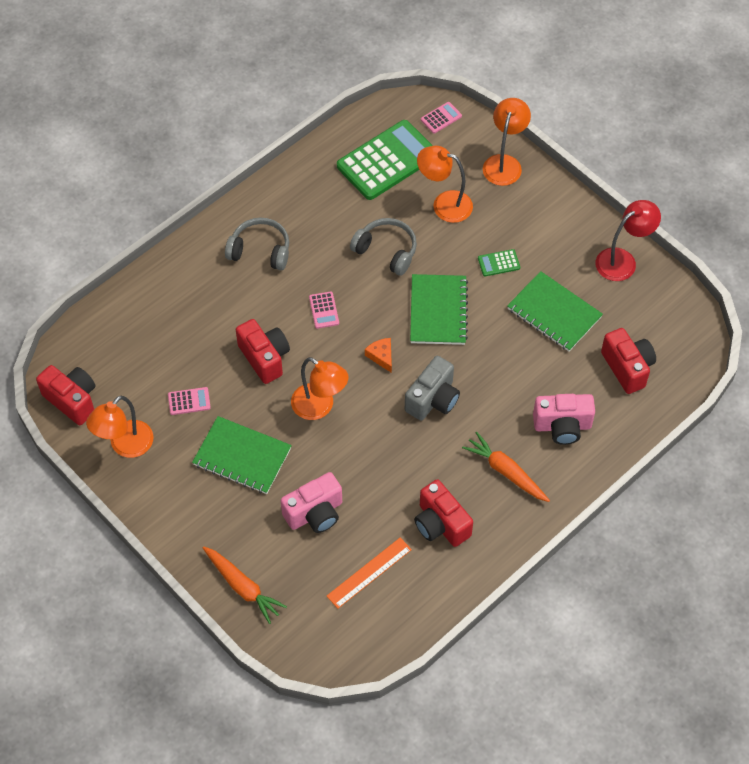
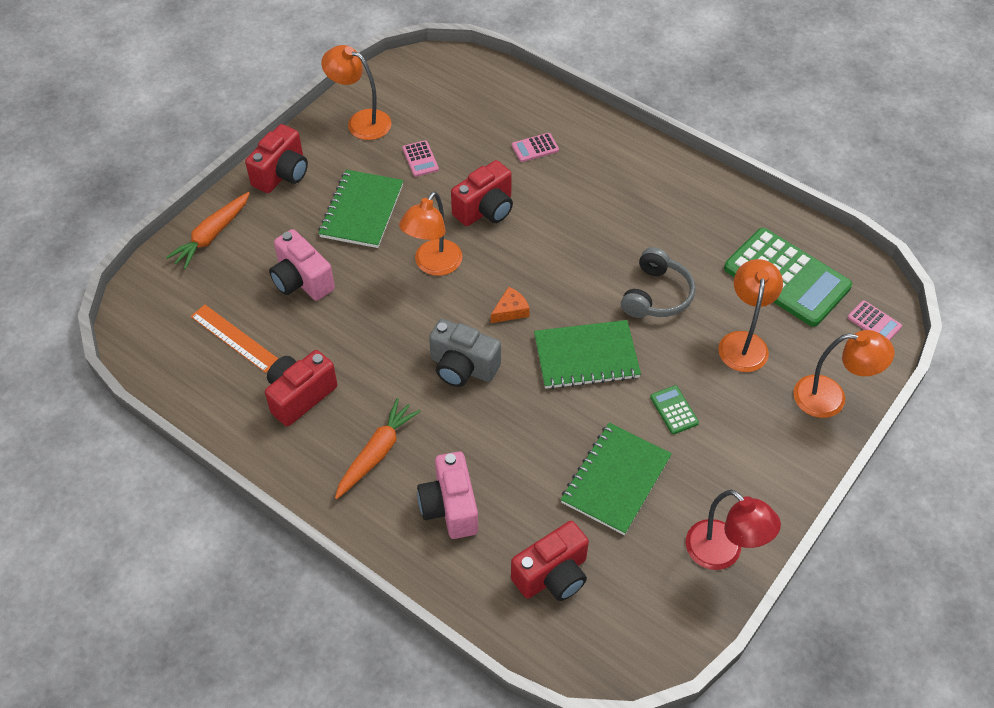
camera: 80 degrees right, 5 degrees down
red camera [36,365,95,425] -> red camera moved to [245,124,308,193]
grey headphones [225,218,289,270] -> none
pink calculator [309,291,339,329] -> pink calculator moved to [512,133,559,162]

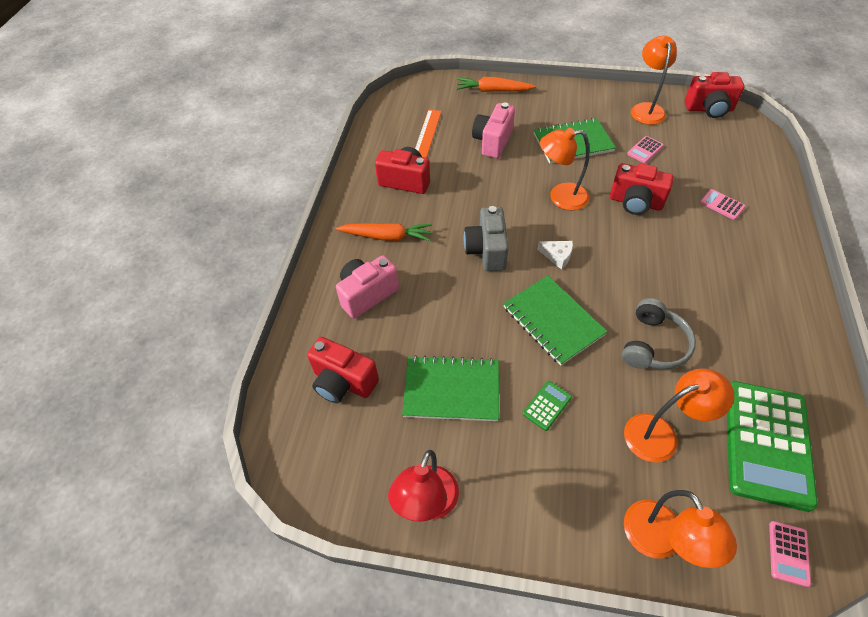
camera: 65 degrees right, 0 degrees up
red camera [245,124,308,193] -> red camera moved to [685,72,745,118]
orange cheese [491,287,530,323] -> white cheese [537,241,573,270]
grey headphones [621,247,695,318] -> grey headphones turned 60 degrees counterclockwise [622,298,696,369]

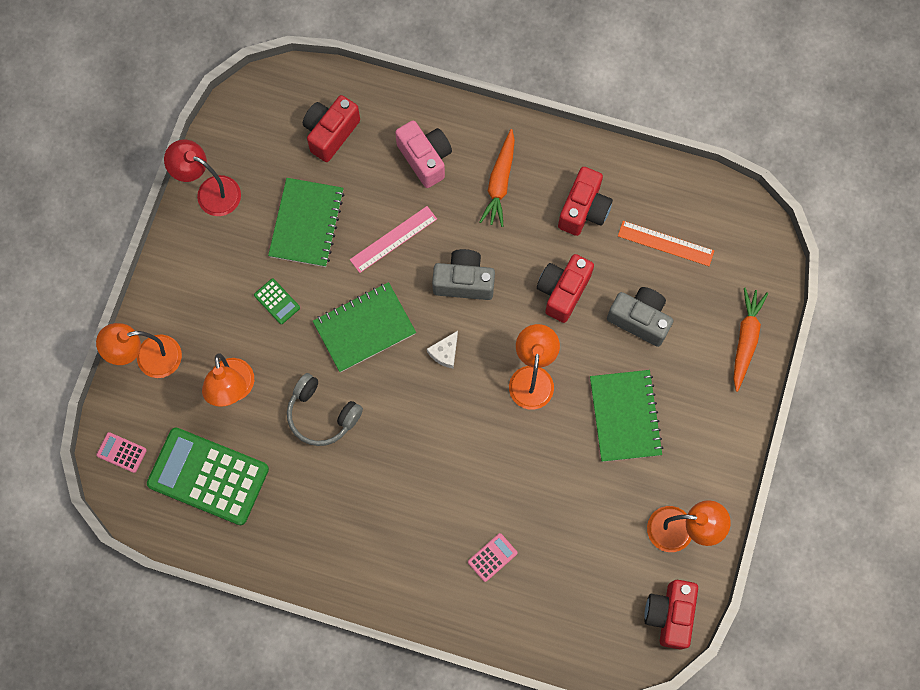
camera: 95 degrees right, 20 degrees up
pink camera [472,102,515,158] -> grey camera [607,287,673,347]
red camera [610,163,674,215] -> red camera moved to [537,254,594,323]
pink calculator [627,136,664,163] -> none
none -> pink ruler [350,206,437,273]

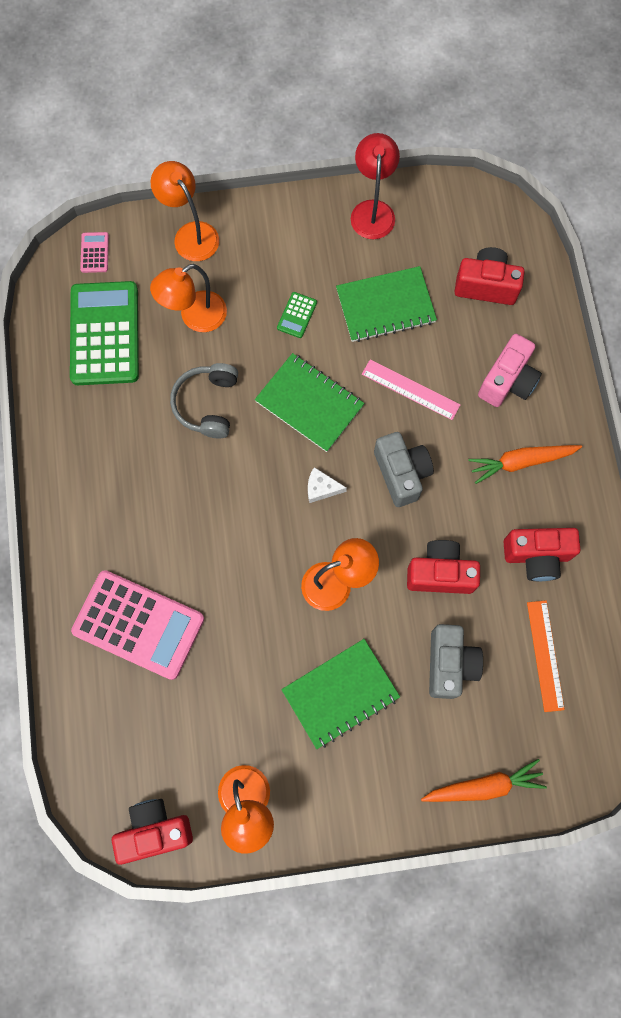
camera: 65 degrees right, 0 degrees up
pink calculator [468,533,517,582] -> pink calculator [71,570,204,680], size x2.43

